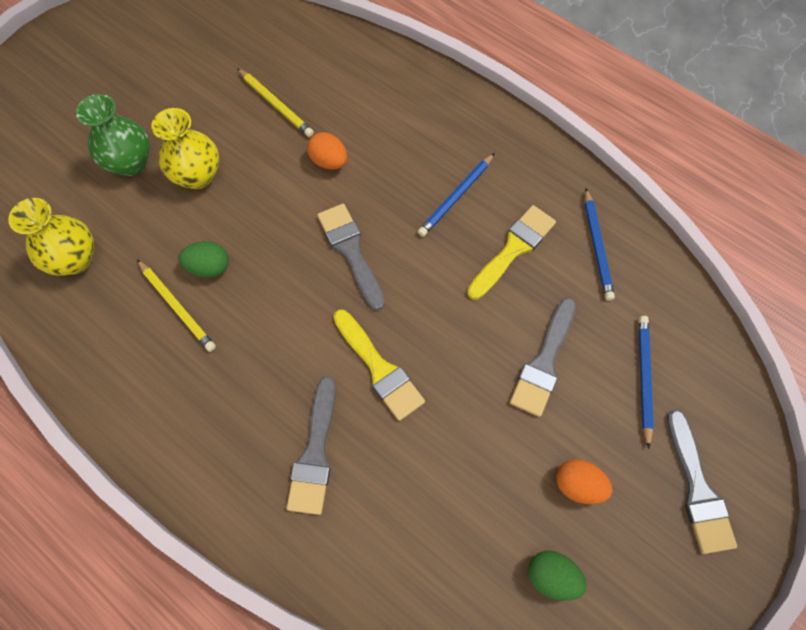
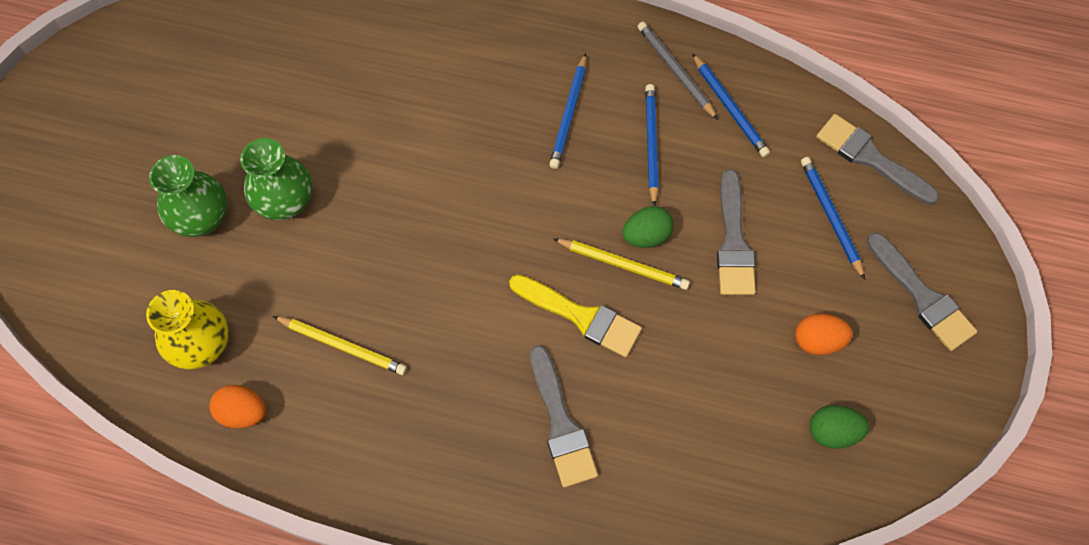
camera: 25 degrees left, 0 degrees up
yellow vase [151,108,219,189] -> green vase [240,138,312,220]
green egg [178,241,229,278] -> green egg moved to [622,206,674,248]
yellow pencil [237,68,314,137] -> yellow pencil moved to [553,239,690,290]
orange egg [307,132,347,170] -> orange egg moved to [209,385,266,428]
grey brush [317,203,385,311] -> grey brush moved to [816,114,939,205]
yellow brush [467,205,556,300] -> blue pencil [645,84,659,206]
none -> grey pencil [637,22,718,120]

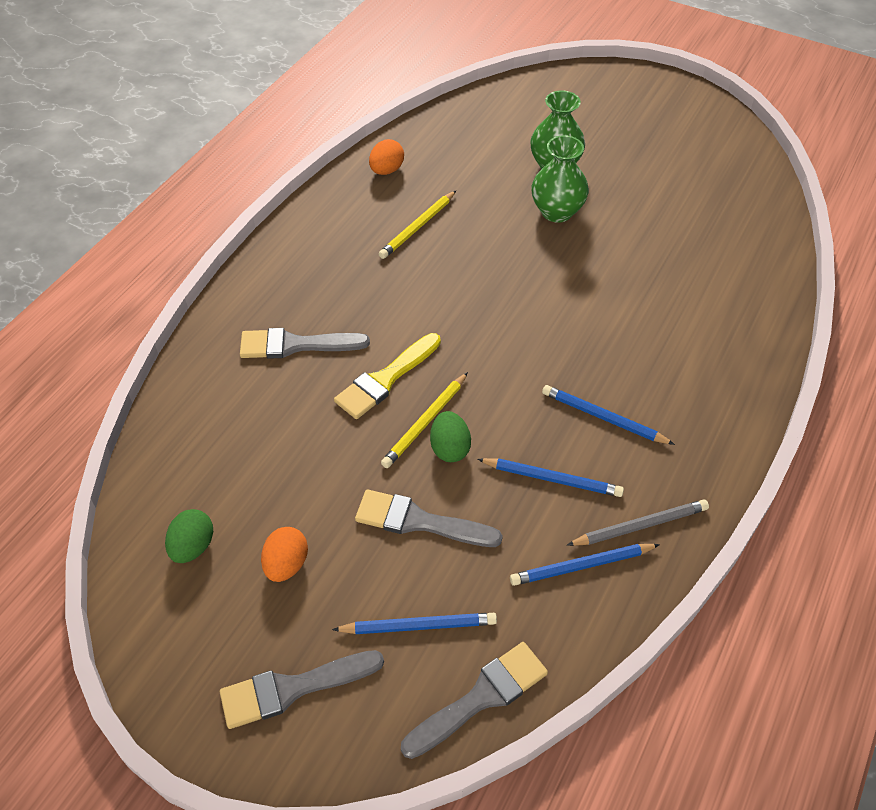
camera: 105 degrees right, 15 degrees down
yellow vase [146,290,229,370] -> none

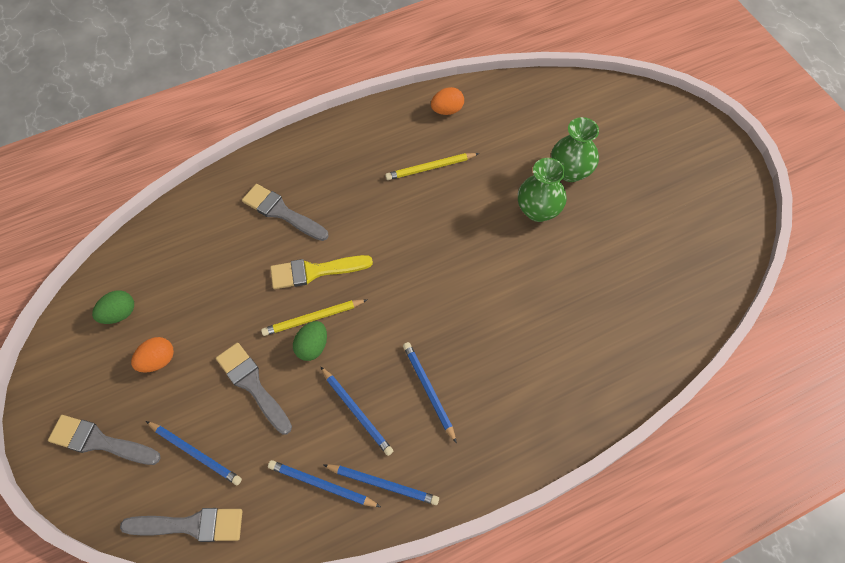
camera: 35 degrees right, 10 degrees up
grey pencil [567,499,709,546] -> blue pencil [324,464,439,505]

